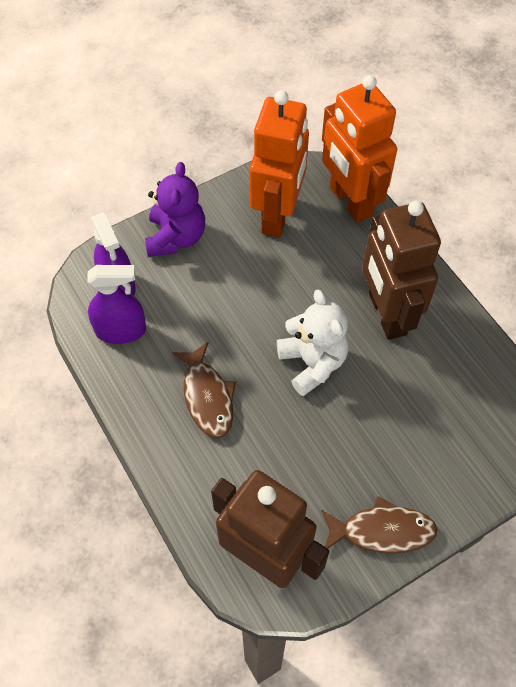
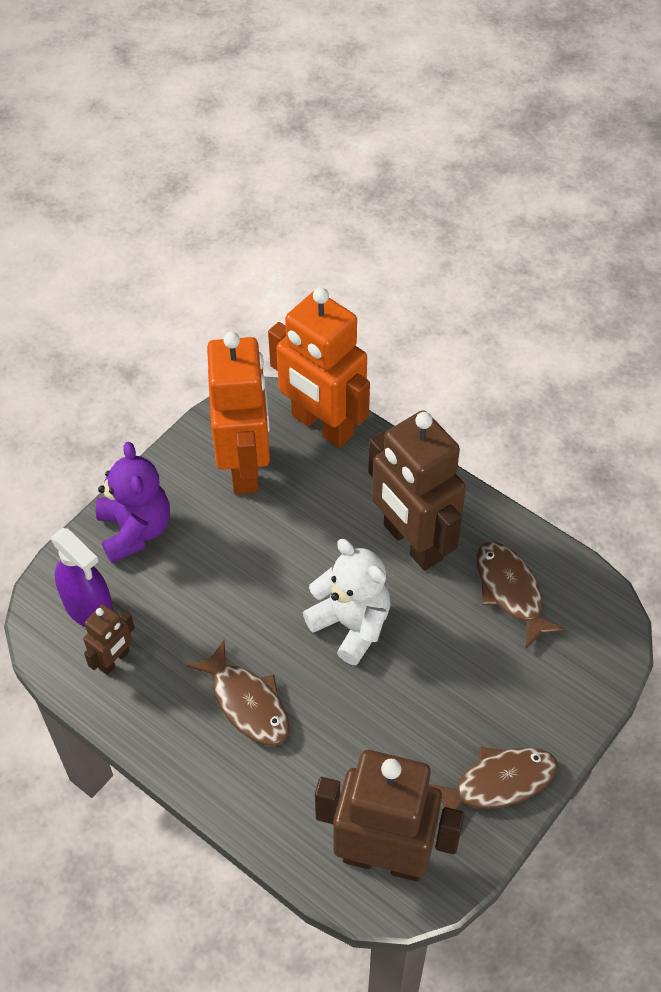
camera: 20 degrees left, 5 degrees down
purple spray bottle [87,265,146,344] -> brown robot [83,604,135,675]
none -> brown fish [477,541,566,649]

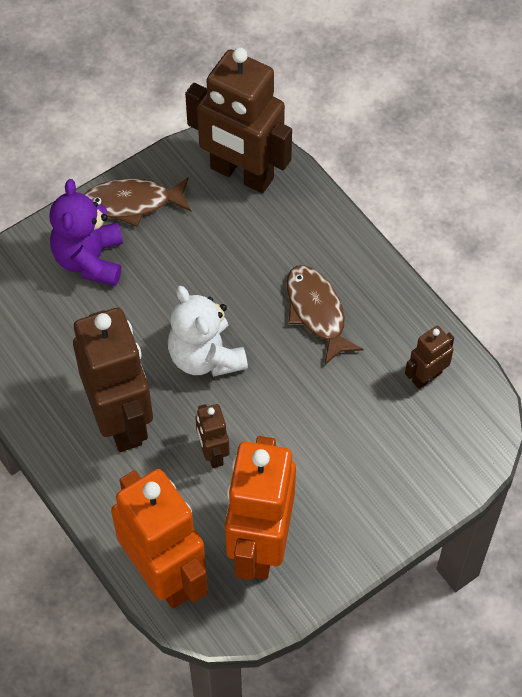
camera: 165 degrees left, 5 degrees up
purple spray bottle [51,528,113,627] -> none
purple teddy bear [96,442,170,563] -> purple teddy bear moved to [49,179,123,286]
brown fish [477,541,566,649] -> none
none -> brown robot [196,404,230,468]

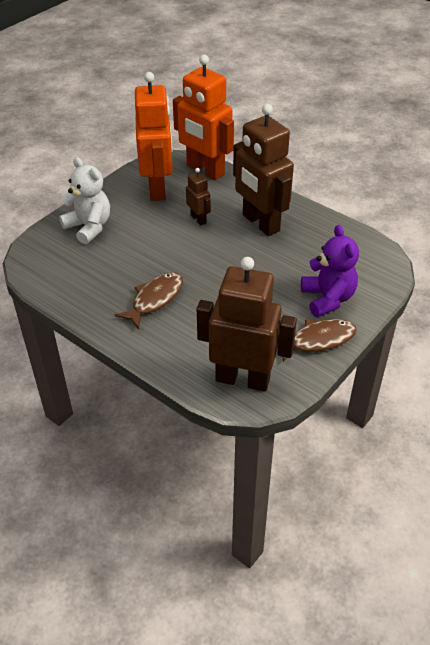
camera: 165 degrees right, 15 degrees down
white teddy bear [168,286,248,377] -> white teddy bear moved to [59,157,110,244]
brown fish [287,265,363,365] -> brown fish turned 105 degrees counterclockwise [115,272,183,329]
brown robot [405,326,454,389] -> none

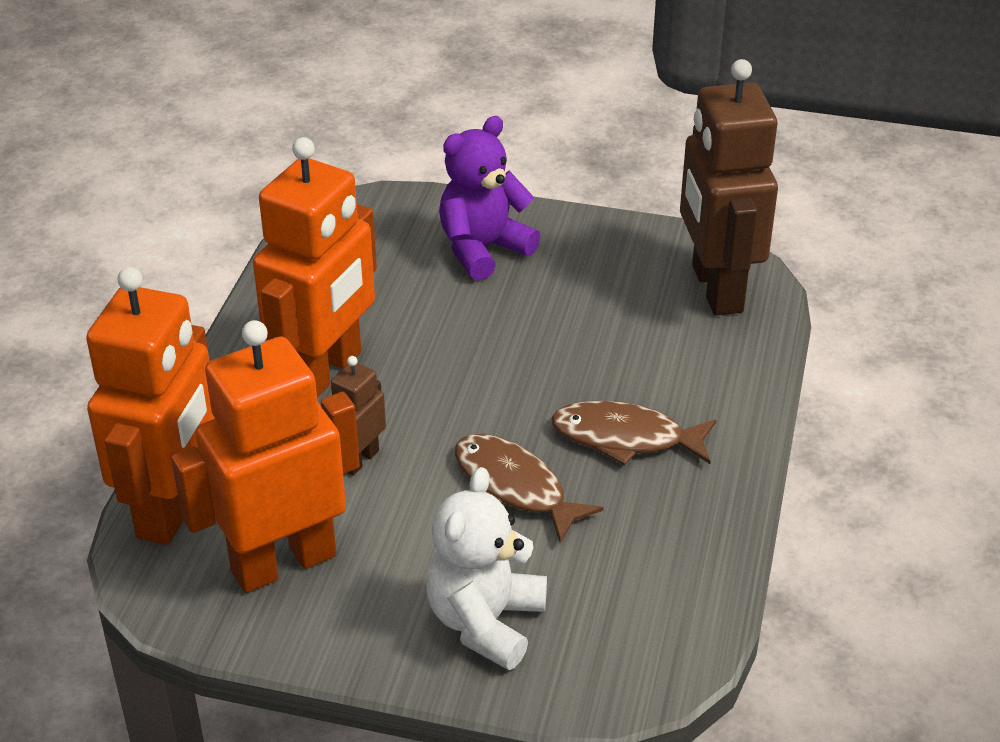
camera: 115 degrees left, 5 degrees down
brown robot [233,104,294,236] -> orange robot [253,137,377,398]
brown fish [283,319,357,362] -> brown fish moved to [455,434,604,543]

